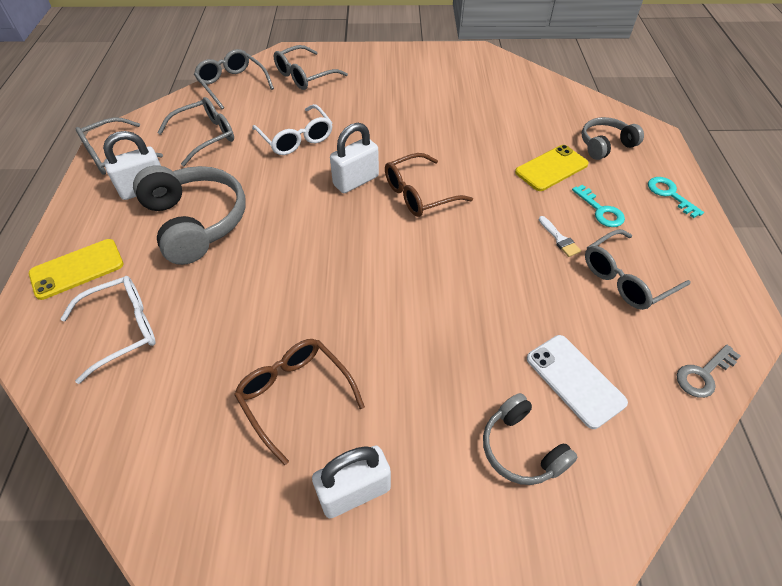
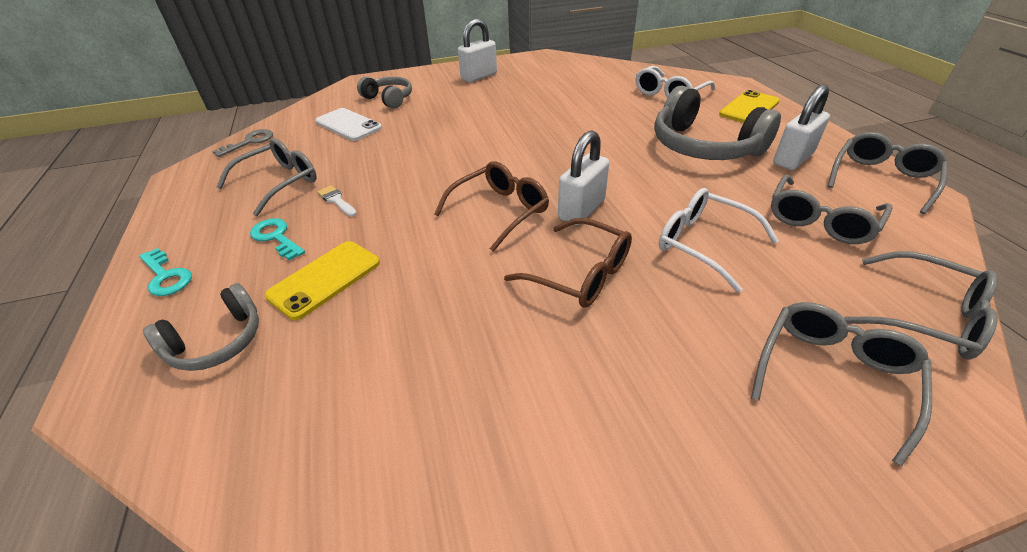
camera: 165 degrees right, 10 degrees down
brown glasses [234,339,365,465] -> brown glasses moved to [504,218,632,308]

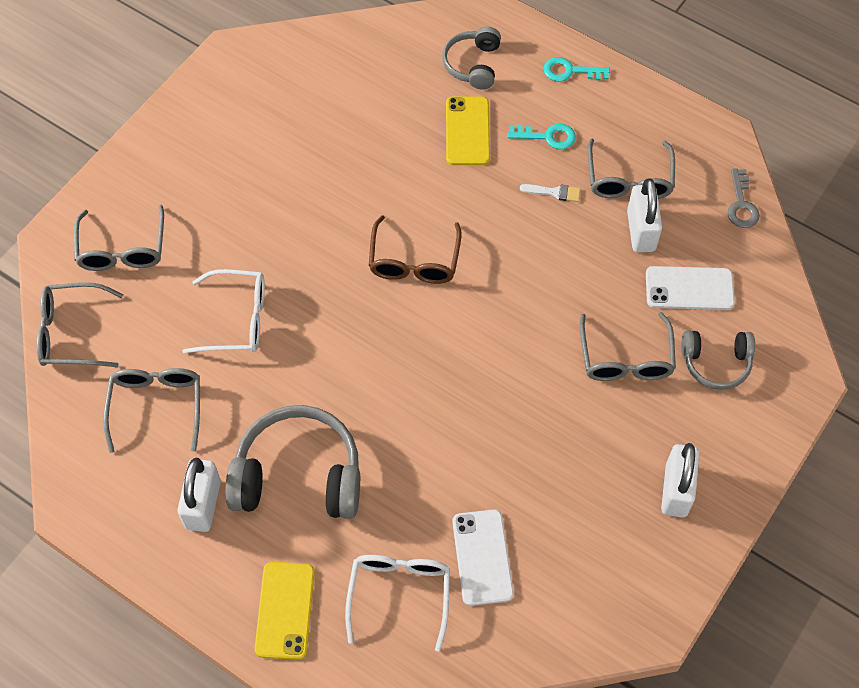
camera: 140 degrees right, 20 degrees up
brown glasses [504,218,632,308] -> none
white padlock [558,130,609,225] -> white padlock moved to [627,178,662,253]
grey glasses [828,132,948,214] -> grey glasses moved to [580,312,676,381]
none -> white phone [452,510,514,606]

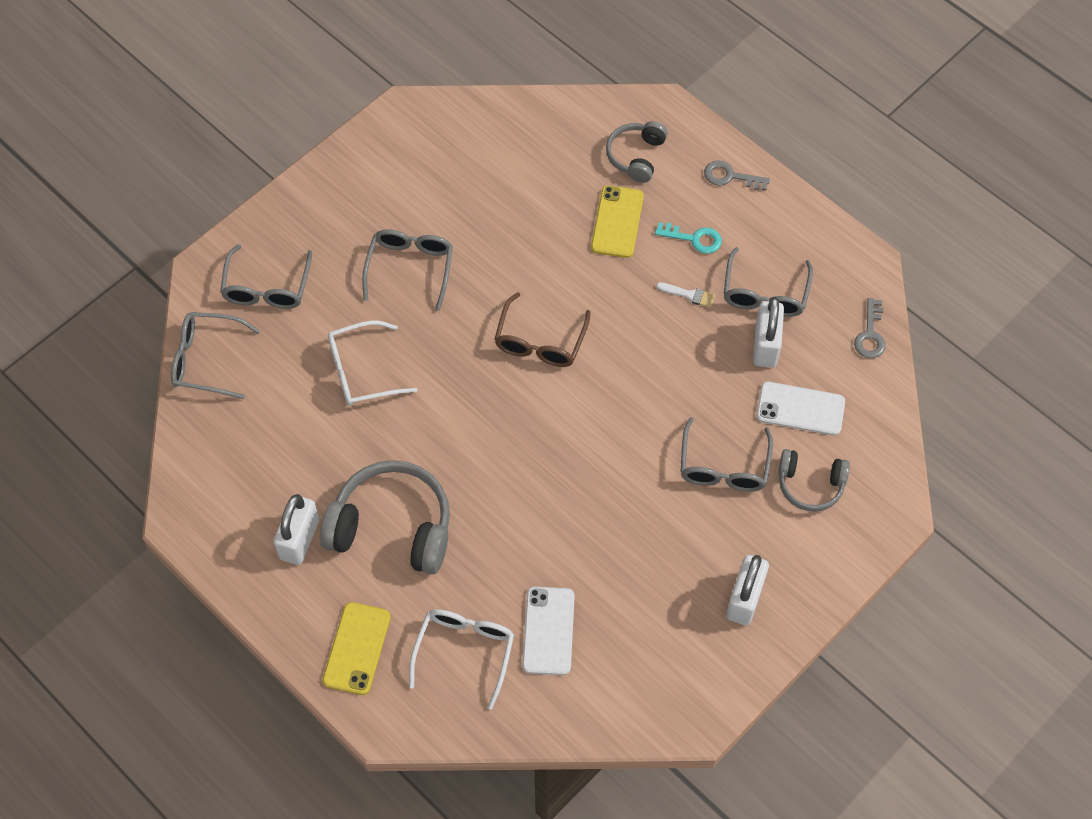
camera: 10 degrees right, 0 degrees up
grey glasses [103,368,200,453] -> grey glasses moved to [362,229,453,311]
white glasses [182,269,265,353] -> white glasses turned 150 degrees clockwise [328,320,417,406]
turquoise key [543,57,610,81] -> grey key [704,160,770,190]

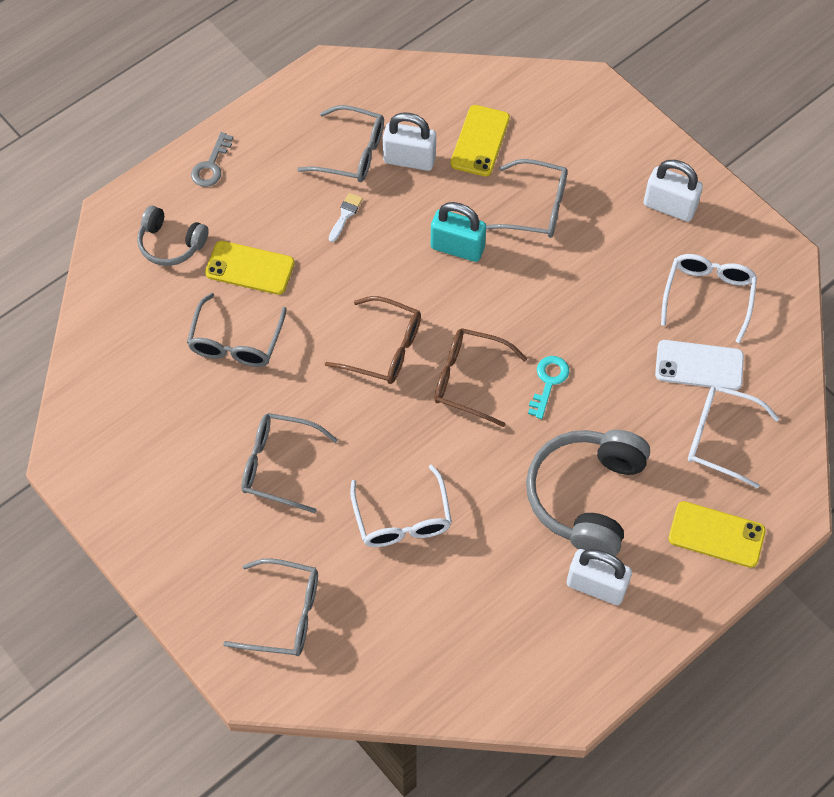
camera: 85 degrees left, 0 degrees up
grey glasses [171,312,260,399] -> grey glasses moved to [187,293,287,367]
turquoise key [655,222,722,254] -> turquoise key moved to [528,356,569,419]
white phone [756,382,845,435] -> yellow phone [450,105,510,176]
grey headphones [778,449,850,512] -> none
grey key [854,298,886,358] -> none
none -> turquoise padlock [431,202,486,262]
none -> brown glasses [434,328,527,427]
none -> white glasses [661,254,757,343]

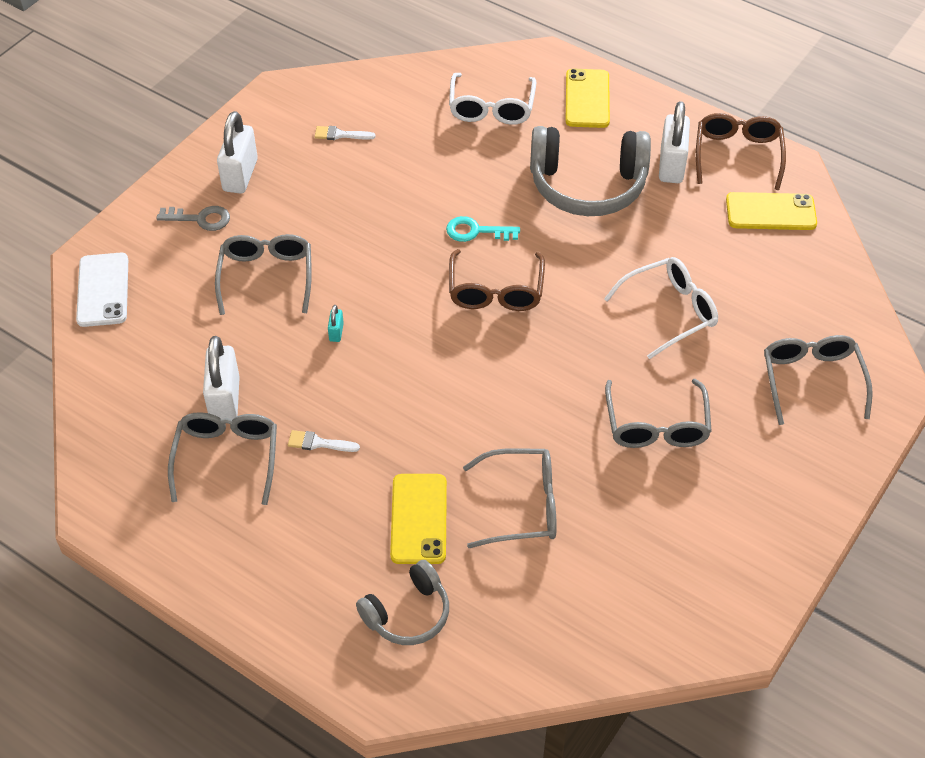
camera: 105 degrees left, 10 degrees down
grey headphones [137,206,209,266] -> grey headphones turned 45 degrees clockwise [356,560,449,645]
grey key [191,132,233,187] -> grey key moved to [156,206,230,231]
brown glasses [325,296,421,384] -> brown glasses moved to [696,113,786,190]
turquoise padlock [431,202,486,262] -> turquoise padlock [328,305,344,342], size x0.44
yellow phone [450,105,510,176] -> yellow phone moved to [726,192,817,230]
white phone [655,340,744,390] -> white phone moved to [76,253,128,327]
white glasses [661,254,757,343] -> white brush [315,126,376,140]

